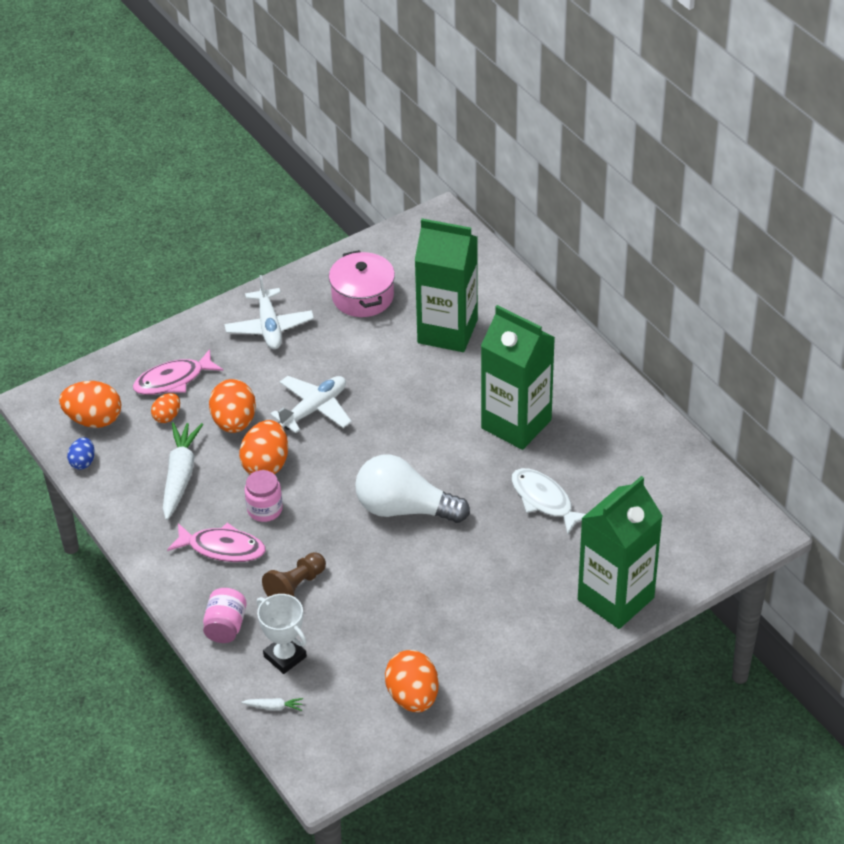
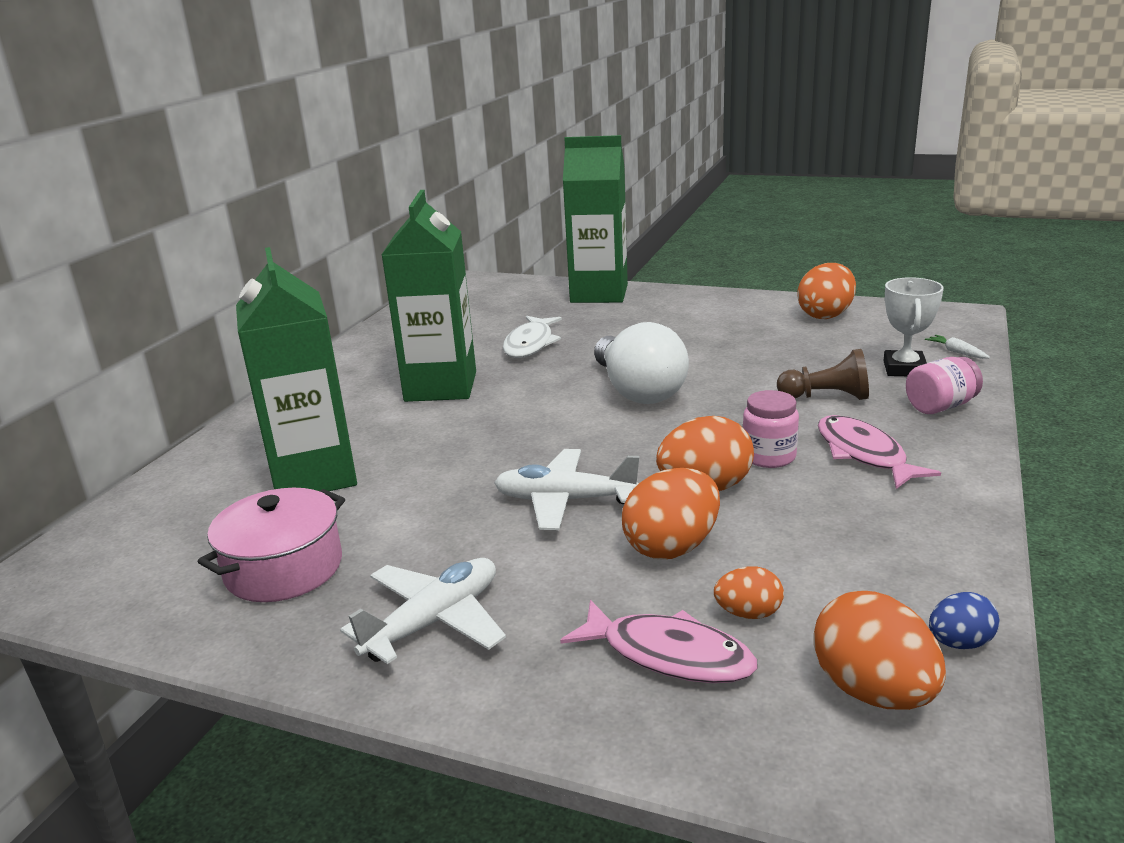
camera: 125 degrees left, 20 degrees down
white carrot [163,422,203,520] -> none

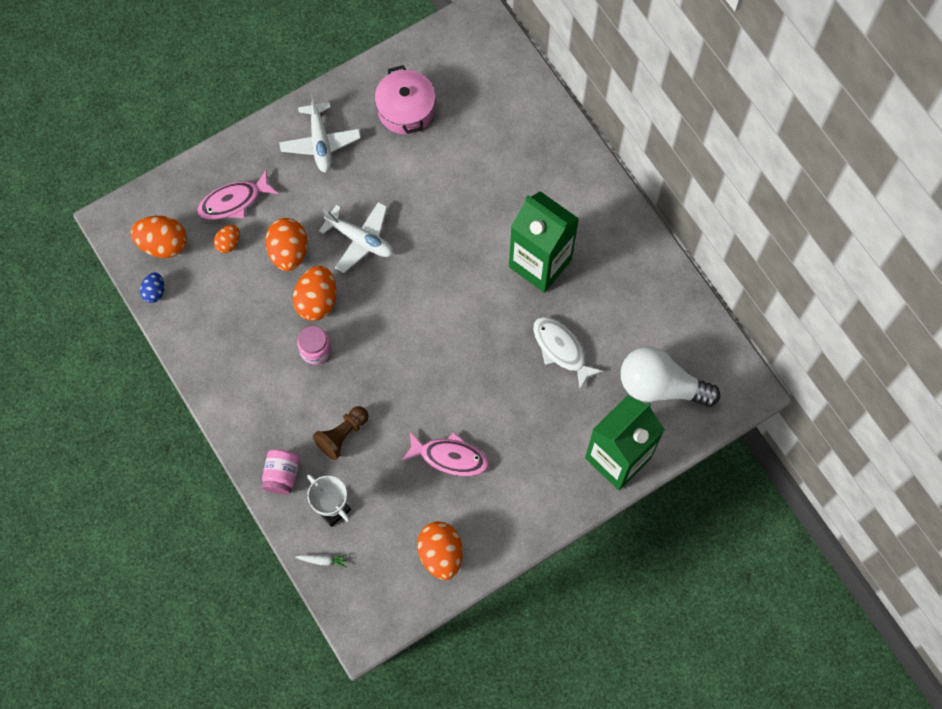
camera: 125 degrees right, 45 degrees up
green carton [236,247,357,491] -> none
white plane [494,449,639,530] -> white plane turned 75 degrees clockwise [319,202,393,273]
white light bulb [594,322,689,404] -> white light bulb moved to [621,347,720,407]
pink fish [818,415,941,489] -> pink fish moved to [402,432,489,476]

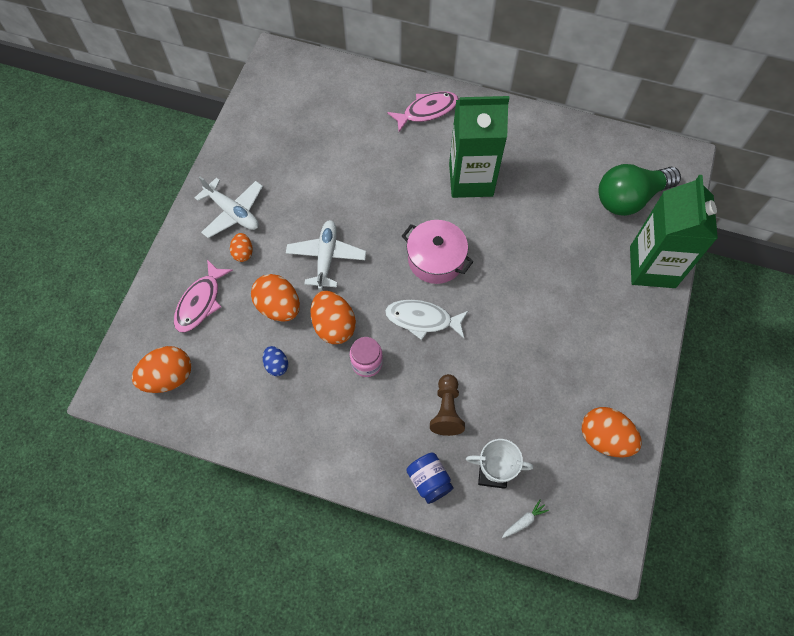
camera: 40 degrees left, 5 degrees down
blue egg [140,272,164,303] -> blue egg moved to [263,346,288,376]
orange egg [214,225,240,253] -> orange egg moved to [230,233,253,262]
pink jar [262,449,299,495] -> blue jar [406,453,453,504]
white plane [319,202,393,273] -> white plane turned 75 degrees counterclockwise [286,220,366,290]
pink pot [375,65,436,134] -> pink pot moved to [402,220,474,284]
pink fish [402,432,489,476] -> pink fish moved to [387,91,458,132]
white fish [533,317,603,389] -> white fish moved to [385,300,468,340]
white light bulb [621,347,720,407] -> green light bulb [598,164,681,216]

